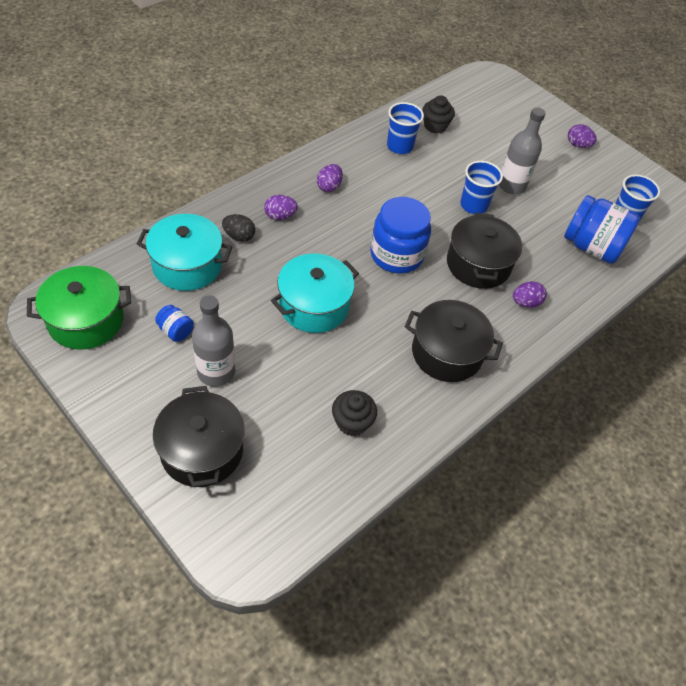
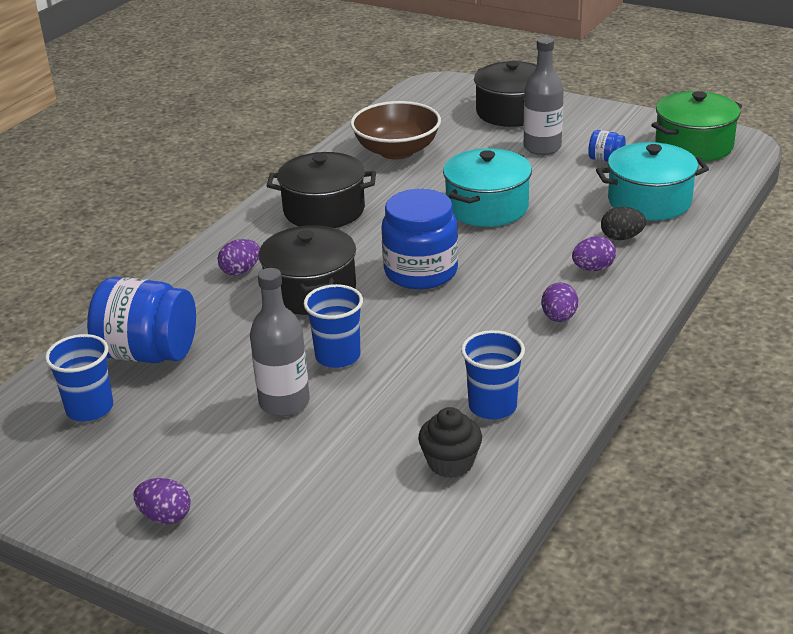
camera: 170 degrees right, 20 degrees down
black cupcake [332,390,377,436] -> brown bowl [350,101,441,159]

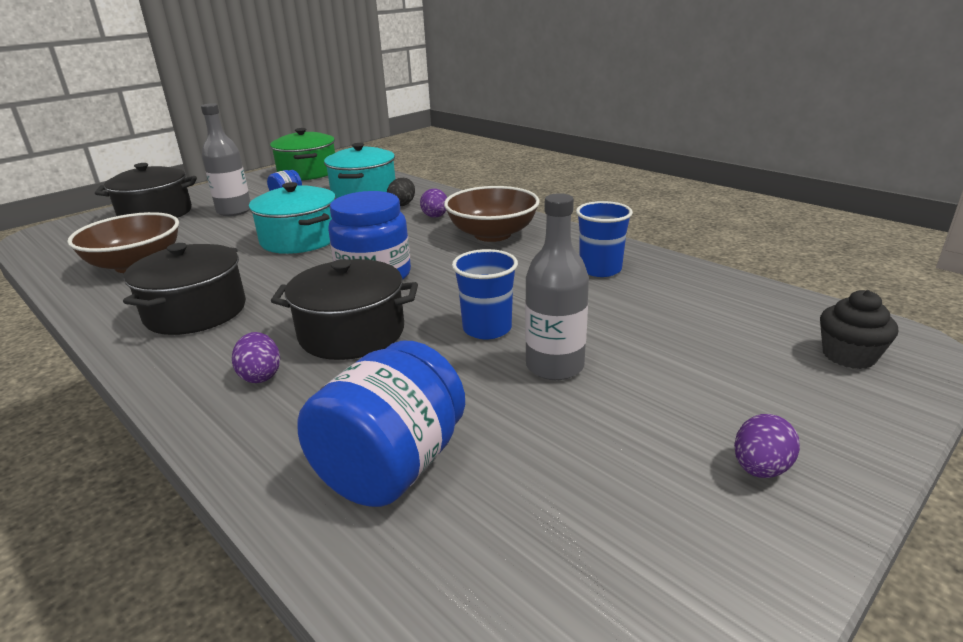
camera: 75 degrees left, 5 degrees down
blue cup [45,334,113,421] -> none
black cupcake [418,407,482,478] -> black cupcake moved to [820,290,898,369]
purple egg [541,282,578,322] -> brown bowl [444,186,540,242]

